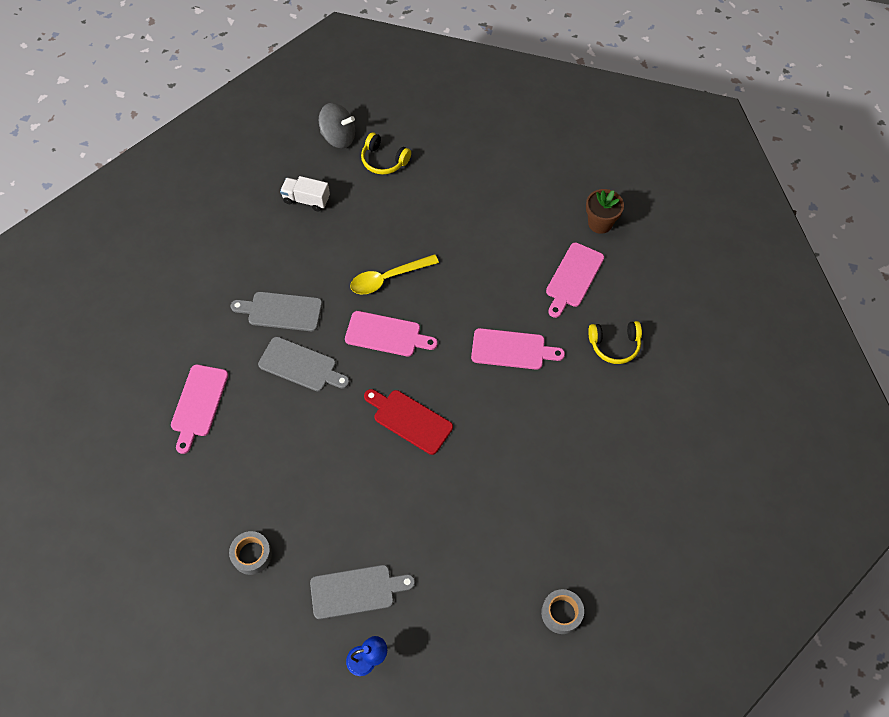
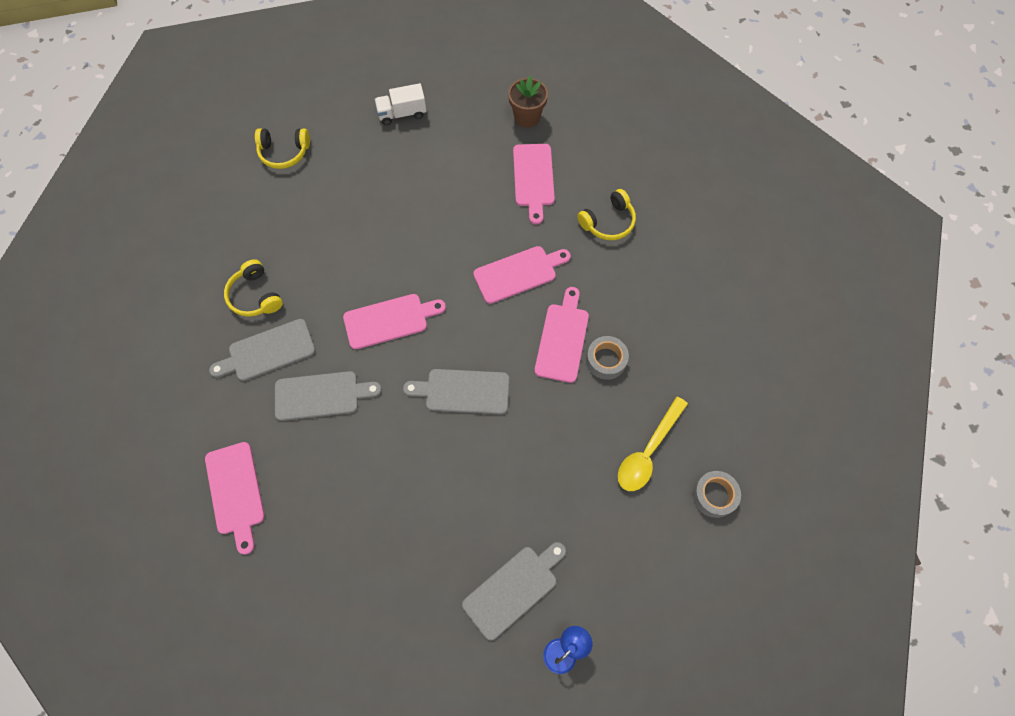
camera: 30 degrees left, 5 degrees up
grey tape [229,531,272,575] -> grey tape moved to [586,336,629,380]
white truck [280,176,330,211] -> white truck moved to [374,83,427,125]
grey spinning top [319,103,355,148] -> none
yellow spoon [350,254,439,295] -> yellow spoon moved to [618,397,688,491]
red cutting board [364,389,453,455] -> grey cutting board [403,369,509,415]
none -> yellow headphones [224,259,283,317]
none -> pink cutting board [535,287,589,383]

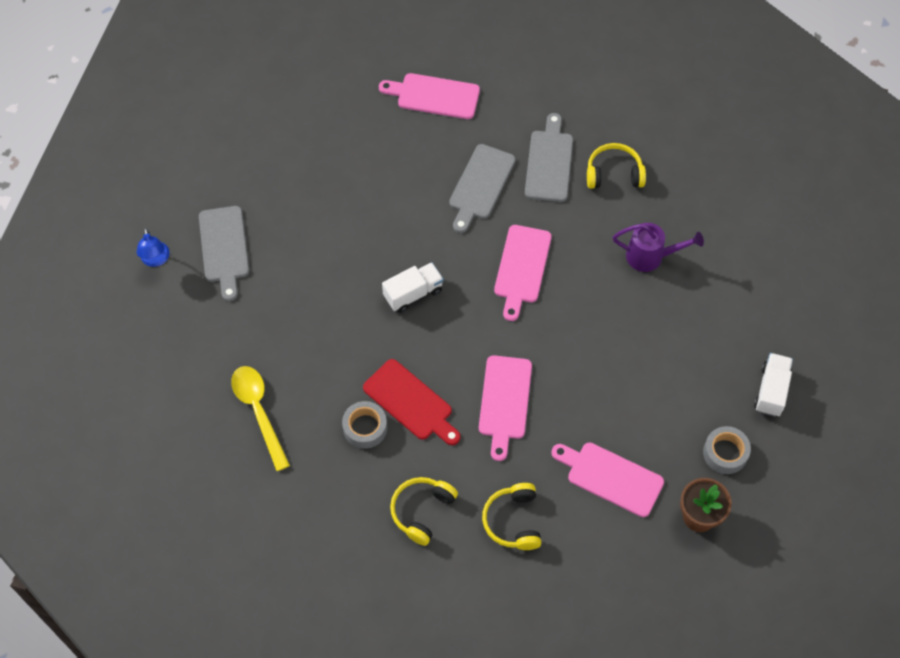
camera: 120 degrees right, 5 degrees down
yellow headphones [255,128,310,169] -> yellow headphones moved to [390,477,458,546]
grey cutting board [403,369,509,415] -> white truck [382,262,443,313]
pink cutting board [535,287,589,383] -> red cutting board [363,359,461,445]
grey tape [693,471,741,518] -> grey tape moved to [703,426,751,474]
none -> purple watering can [613,223,704,272]

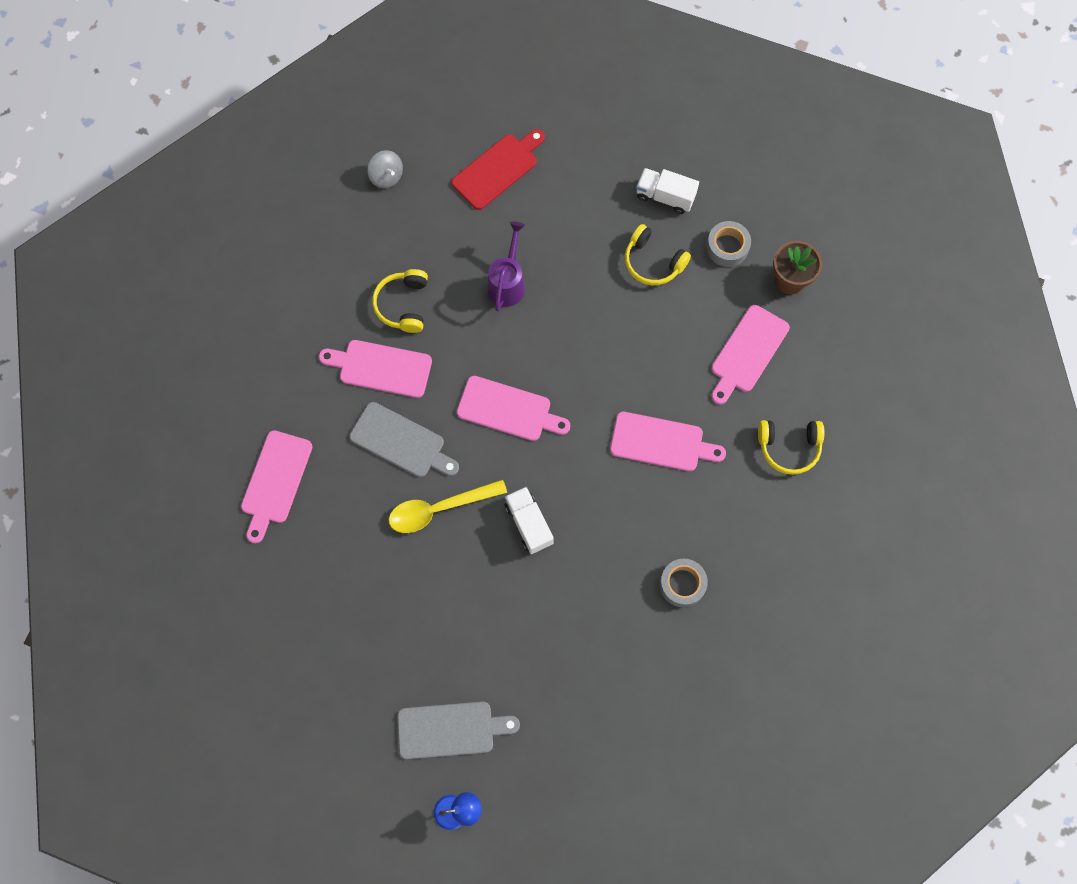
camera: 85 degrees left, 10 degrees up
yellow spoon [231,366,290,471] -> yellow spoon moved to [389,479,507,533]
red cutting board [363,359,461,445] -> red cutting board moved to [451,129,545,210]
yellow headphones [390,477,458,546] -> yellow headphones moved to [625,224,691,285]
grey cutting board [525,113,573,202] -> pink cutting board [319,340,432,398]
none -> grey spinning top [368,150,403,188]

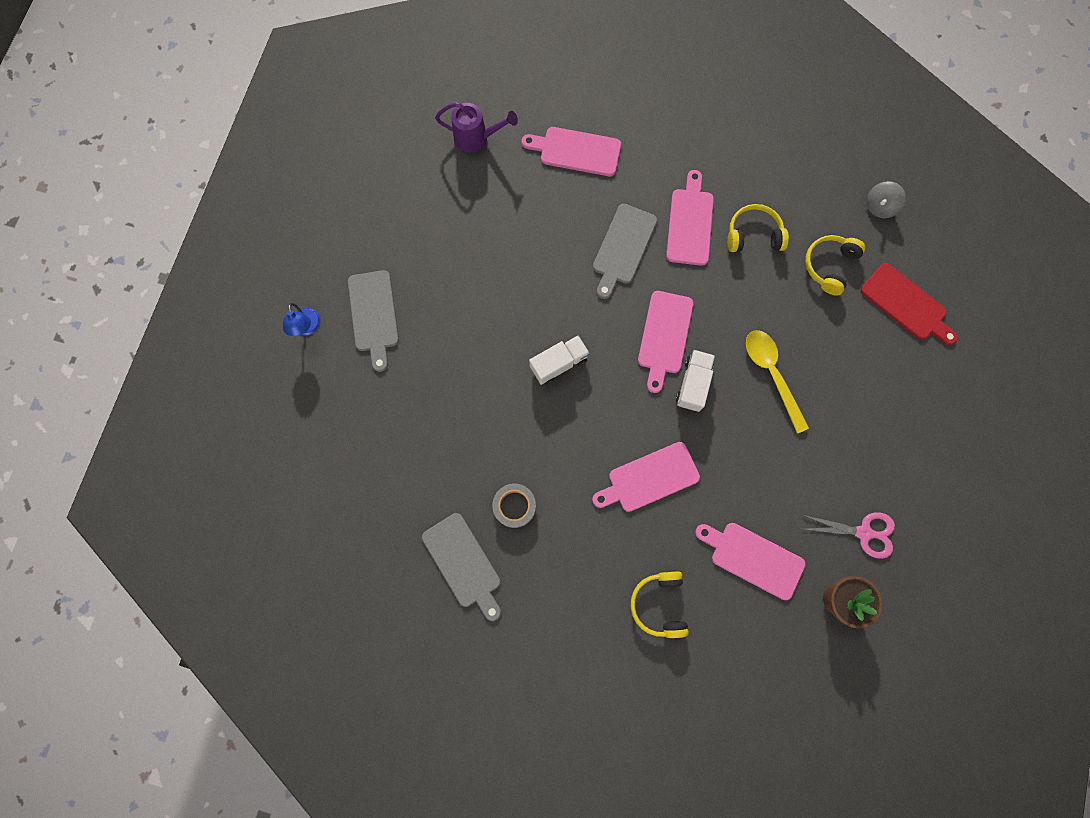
camera: 85 degrees right, 5 degrees up
yellow spoon [389,479,507,533] -> yellow spoon moved to [746,330,809,434]
purple watering can [488,222,525,312] -> purple watering can moved to [435,102,518,153]
pink cutting board [610,412,726,471] -> pink cutting board turned 60 degrees clockwise [592,442,700,512]
yellow headphones [625,224,691,285] -> yellow headphones moved to [805,235,866,295]
white truck [636,168,699,214] -> white truck moved to [676,350,715,412]
grey tape [706,221,751,267] -> pink scissors [803,512,895,559]
none -> grey cutting board [422,513,501,621]

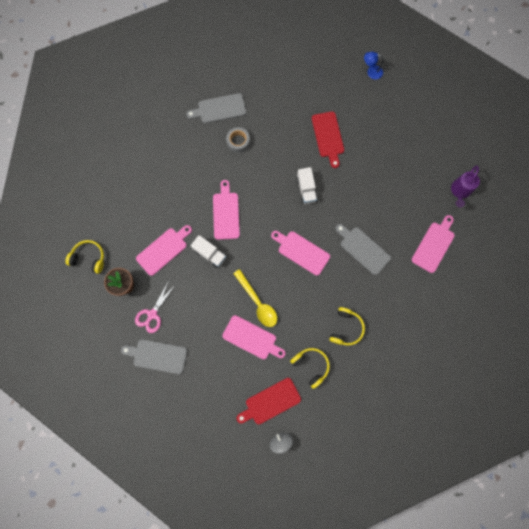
camera: 110 degrees right, 0 degrees up
grey cutting board [348,270,399,372] -> grey cutting board moved to [121,340,187,374]
yellow headphones [631,572,689,638] -> yellow headphones moved to [65,240,104,274]
pink cutting board [666,170,714,266] -> pink cutting board moved to [222,315,286,359]
white truck [676,350,715,412] -> white truck moved to [191,235,226,268]
yellow spoon [746,330,809,434] -> yellow spoon turned 60 degrees clockwise [233,269,277,327]
grey spinning top [867,181,906,218] -> grey spinning top moved to [270,433,293,454]
none -> red cutting board [312,111,344,168]

